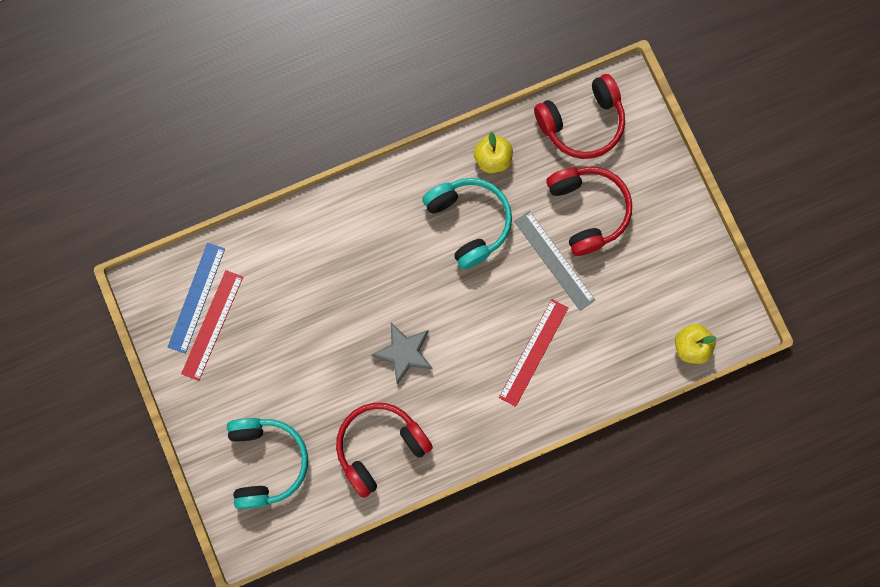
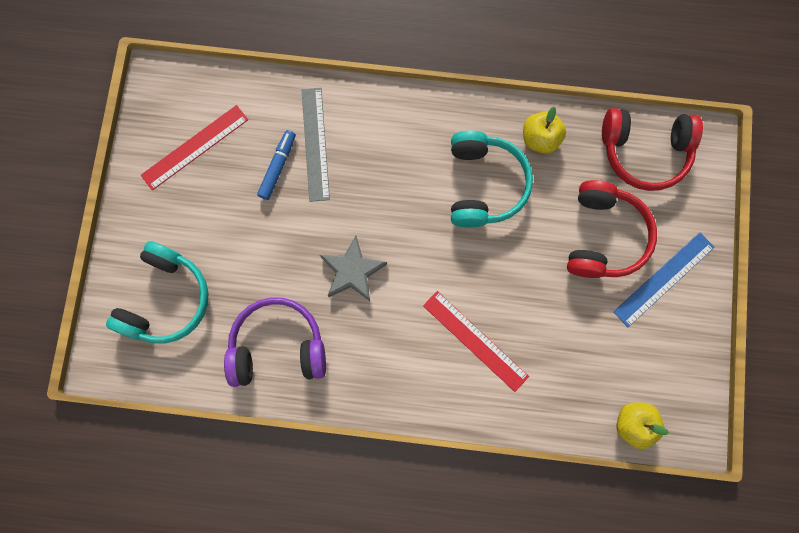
camera: 30 degrees right, 0 degrees up
blue ruler [167,243,225,354] -> blue ruler moved to [613,232,715,327]
red headphones [336,403,433,498] -> purple headphones [224,297,326,387]
red ruler [499,299,568,407] -> red ruler turned 75 degrees clockwise [423,291,529,392]
grey ruler [514,211,595,311] -> grey ruler moved to [302,88,330,202]
none -> blue marker [257,130,296,200]

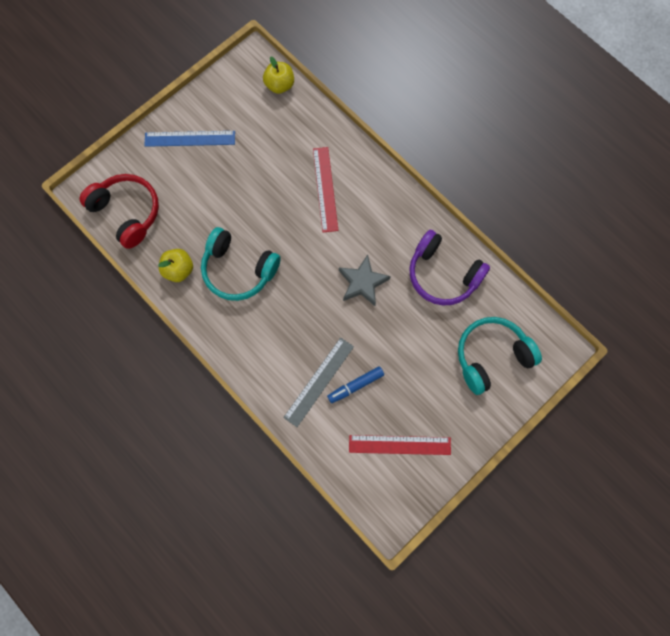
camera: 140 degrees left, 5 degrees down
turquoise headphones [451,130,533,228] -> turquoise headphones turned 105 degrees counterclockwise [201,227,281,301]
red headphones [567,180,657,278] -> none

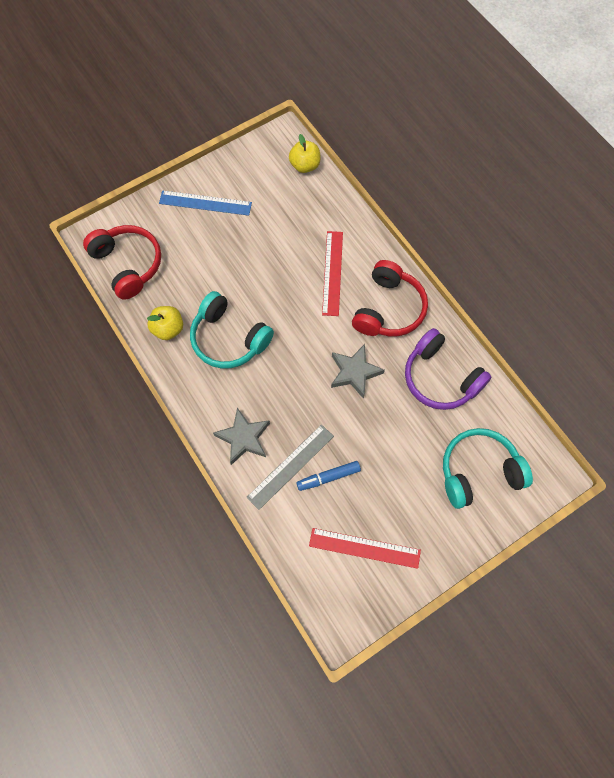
camera: 10 degrees right, 5 degrees down
none -> grey star [213,408,270,465]
none -> red headphones [352,260,428,336]

